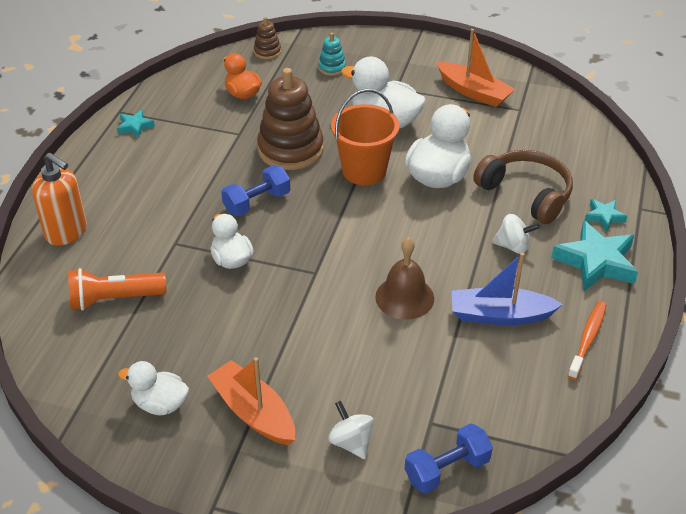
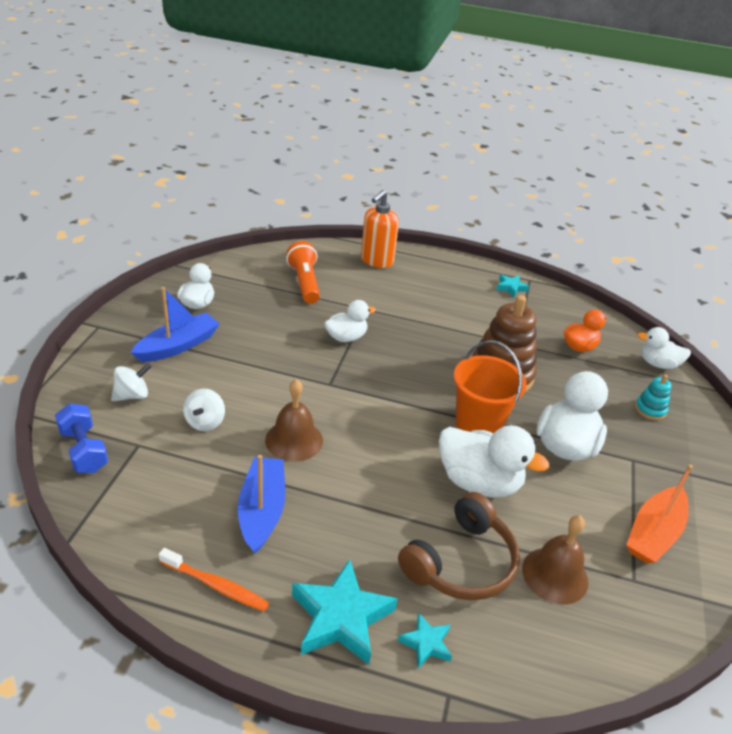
camera: 85 degrees right, 5 degrees down
orange boat [207,357,295,445] -> blue boat [130,287,220,362]
blue dumbbell [221,165,290,216] -> none
brown stacking toy [254,17,281,59] -> white duck [638,327,691,369]
white spinning top [492,214,540,254] -> white spinning top moved to [183,389,225,431]
none -> brown bell [522,515,589,605]

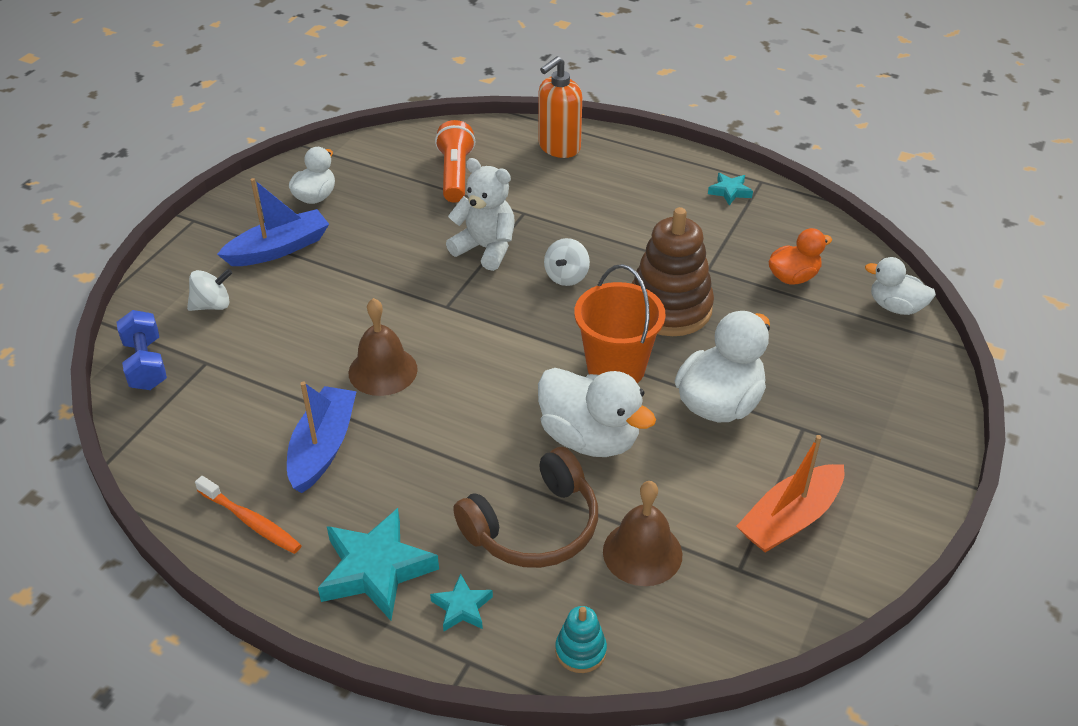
camera: 15 degrees right, 5 degrees up
white spinning top [183,389,225,431] -> white spinning top moved to [544,238,590,286]
white duck [324,300,376,342] -> white teddy bear [446,158,515,271]
turquoise stacking toy [635,374,671,420] -> turquoise stacking toy moved to [555,606,607,673]

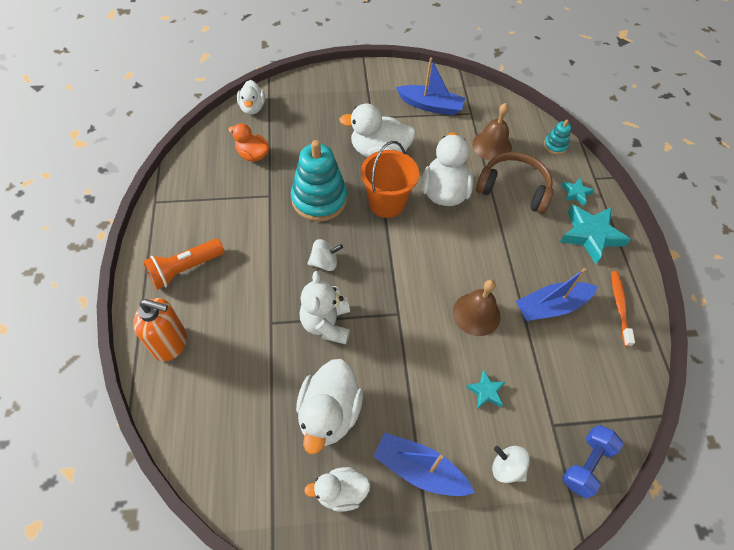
camera: 125 degrees left, 15 degrees up
orange flashlight [435,120,475,203] -> orange flashlight moved to [143,239,225,290]
brown stacking toy [632,207,714,336] -> turquoise stacking toy [291,140,347,222]
turquoise star [708,173,753,205] -> turquoise star moved to [466,370,505,409]
orange boat [736,435,844,553] -> blue boat [396,57,465,116]
none -> white duck [296,359,363,454]

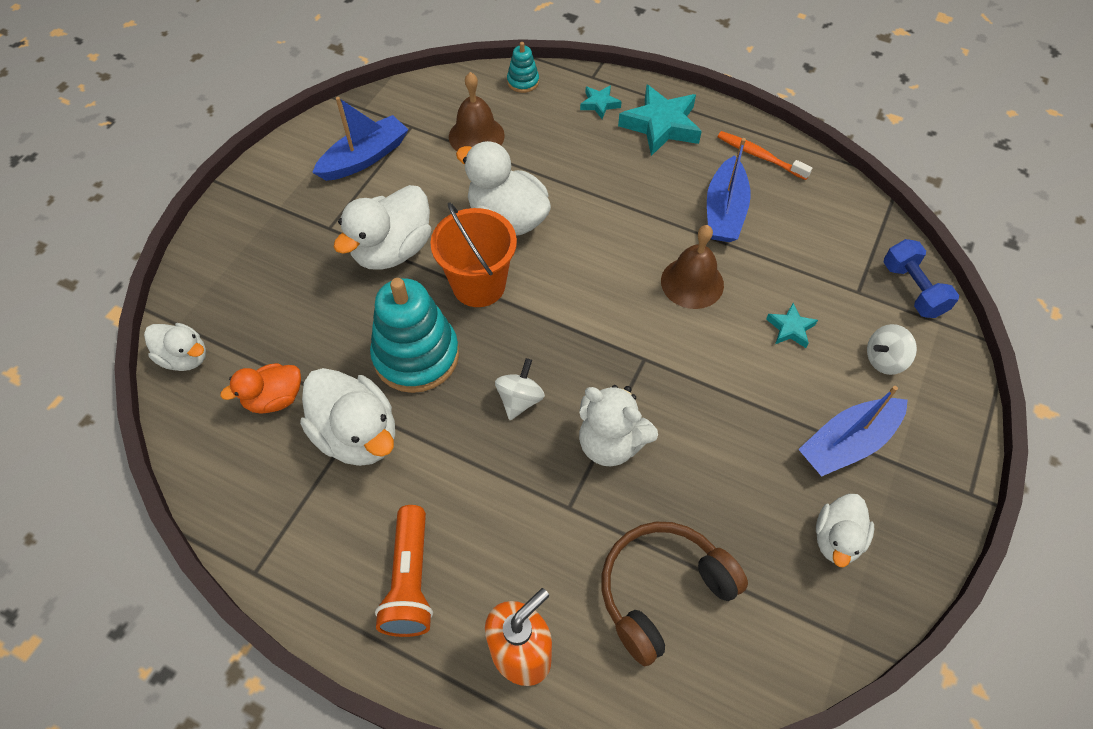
camera: 55 degrees left, 0 degrees up
white duck [296,359,363,454] -> white duck moved to [300,368,395,466]
brown headphones [476,152,553,214] -> brown headphones moved to [601,522,748,666]

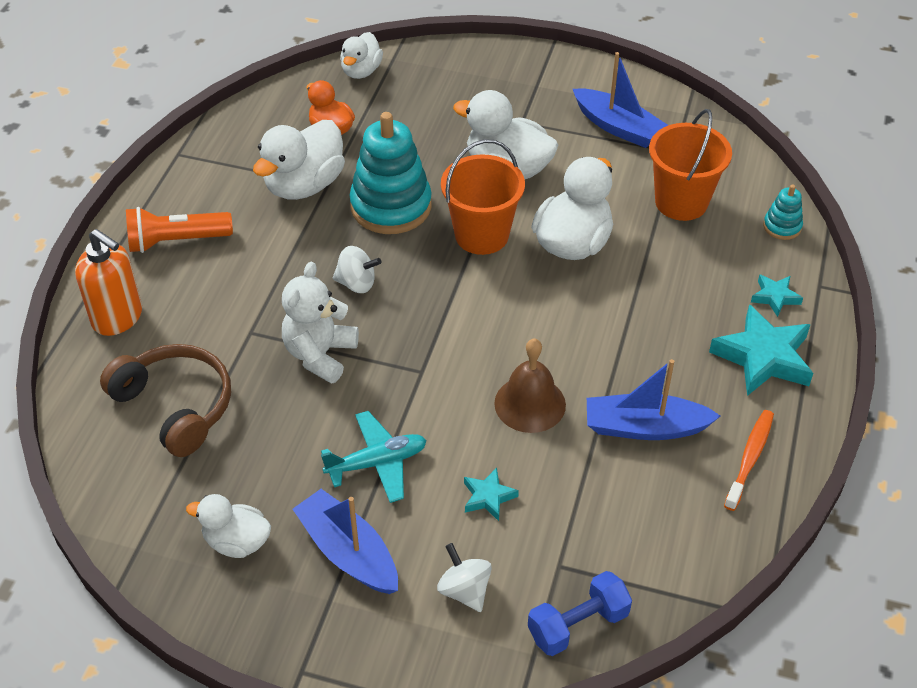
camera: 80 degrees right, 10 degrees down
brown bell [449,72,505,151] -> orange bucket [649,109,732,221]
none -> turquoise plane [321,411,427,503]

